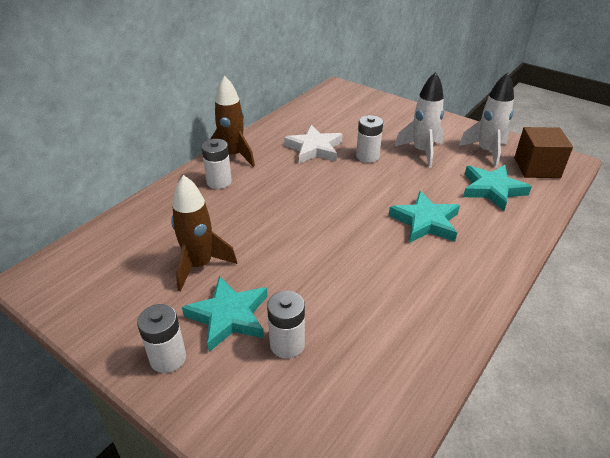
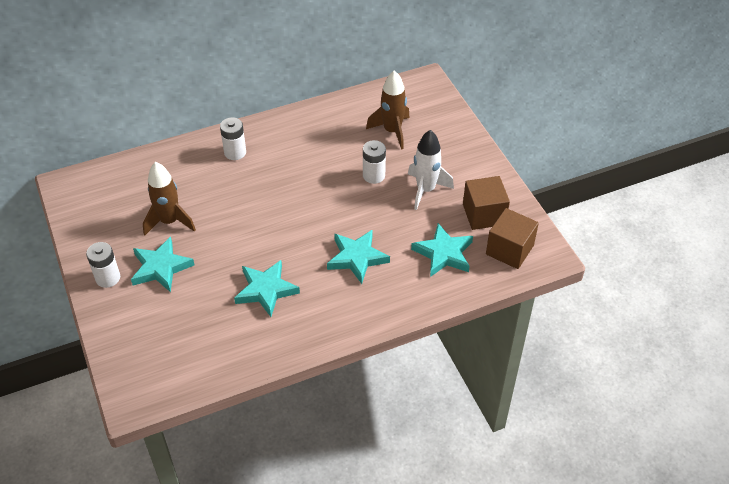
camera: 30 degrees right, 10 degrees up
brown rocket [210,76,255,167] -> brown rocket moved to [366,70,410,149]
white battery [267,291,305,358] -> none
white star [284,125,343,164] -> none
white rocket [459,72,514,168] -> brown cube [463,176,510,230]
none -> turquoise star [234,260,300,317]

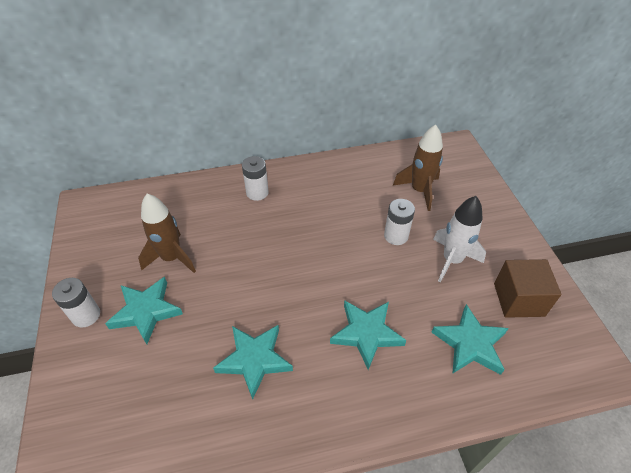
camera: 10 degrees right, 0 degrees up
brown cube [486,208,539,269] -> none

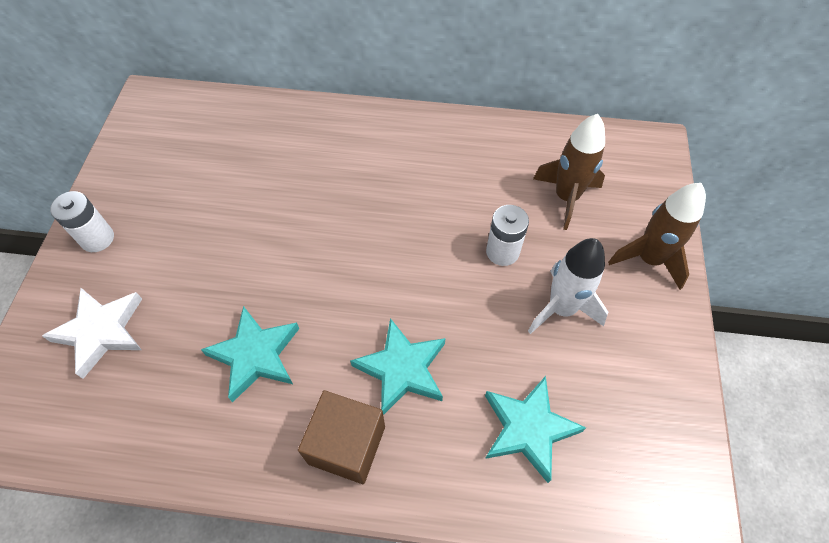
camera: 20 degrees right, 10 degrees up
turquoise star [105,277,183,344] -> none
brown rocket [138,194,196,273] -> brown rocket moved to [608,183,706,290]
white battery [242,156,269,201] -> none
brown cube [494,259,562,318] -> brown cube moved to [298,390,385,484]
none -> white star [42,288,142,379]

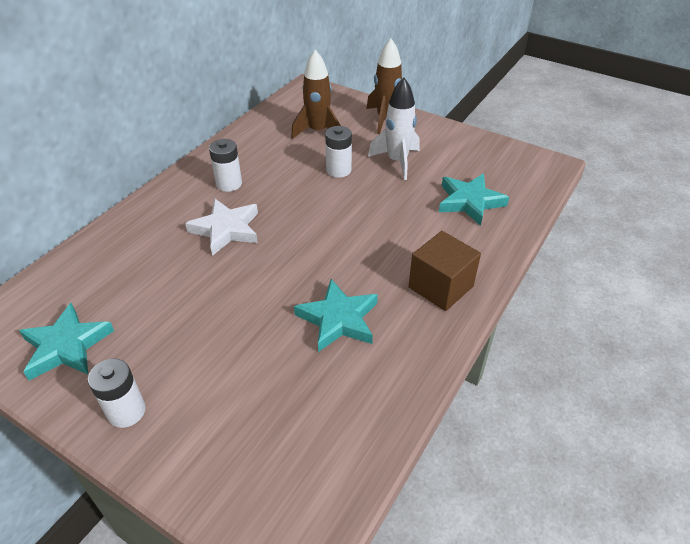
camera: 65 degrees left, 15 degrees down
white star [42,288,142,379] -> white star moved to [185,199,258,256]
turquoise star [350,318,445,415] -> turquoise star moved to [19,303,114,381]
none -> white battery [209,139,242,192]

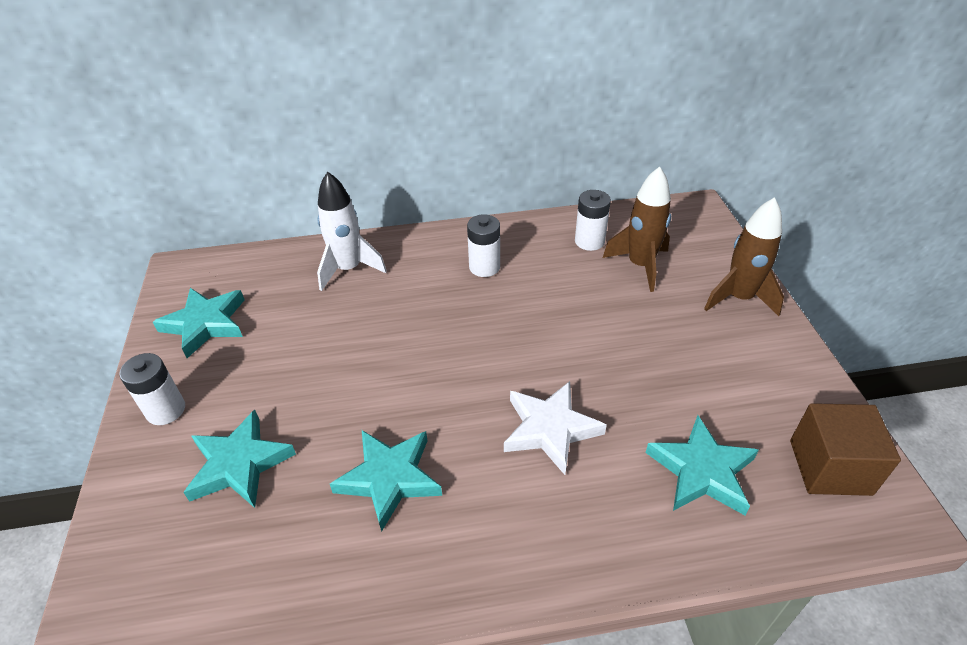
camera: 50 degrees right, 0 degrees up
white star [185,199,258,256] -> white star moved to [504,381,607,475]
white battery [325,126,352,178] -> white battery moved to [575,190,611,251]
white rocket [368,77,420,180] -> white rocket moved to [317,171,387,291]
brown cube [409,231,481,311] -> brown cube moved to [790,403,901,496]
none -> turquoise star [183,410,296,508]

